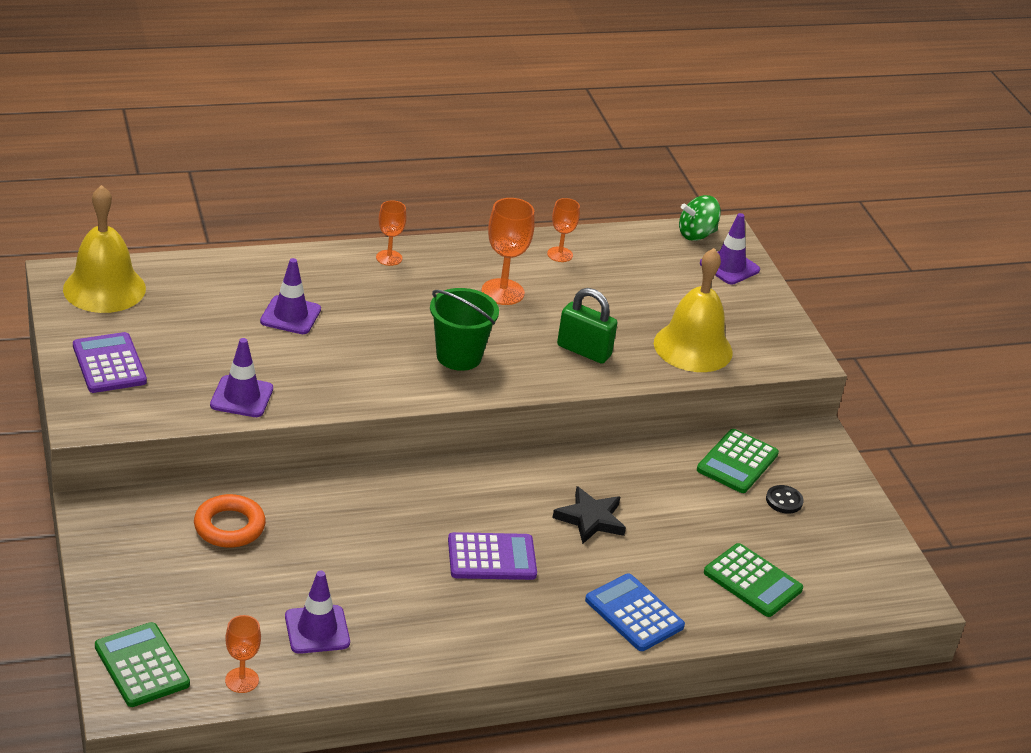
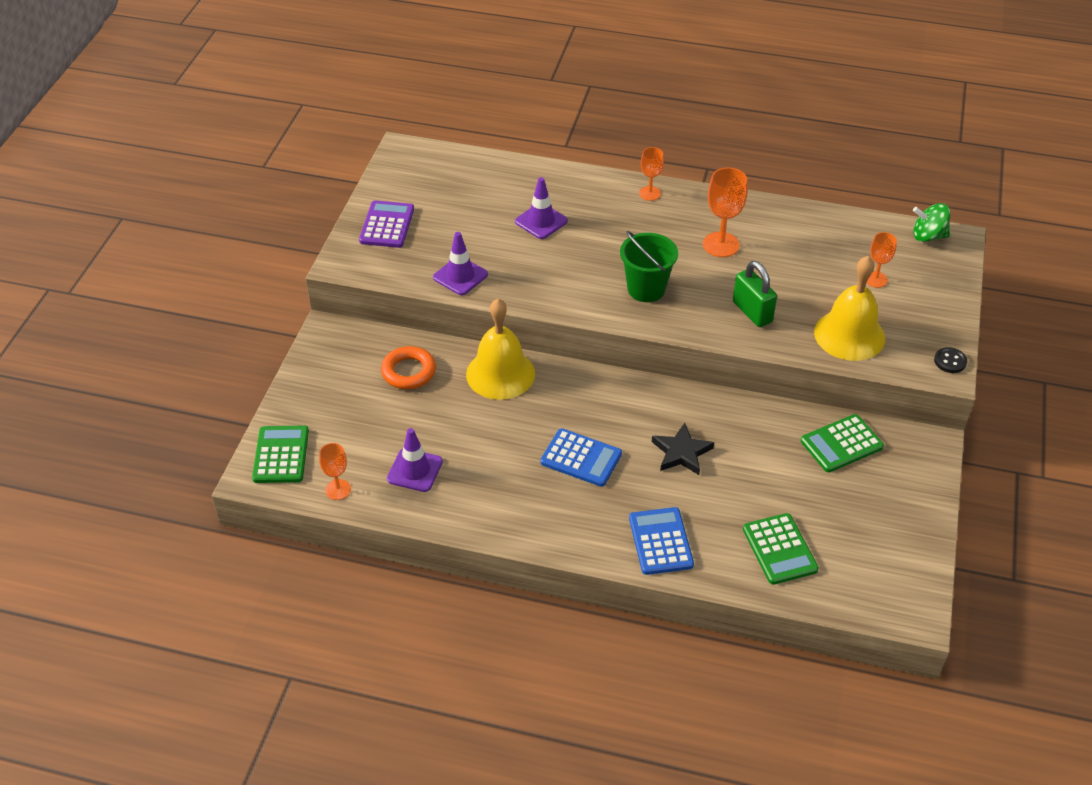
camera: 35 degrees right, 10 degrees up
yellow bell [63,185,146,313] -> yellow bell moved to [466,299,535,400]
purple calculator [448,532,537,580] -> blue calculator [540,428,622,487]
orange goblet [547,198,580,262] -> orange goblet moved to [866,232,897,288]
purple traffic cone [700,213,760,285] -> none
black button [766,485,804,514] -> black button moved to [934,347,967,373]

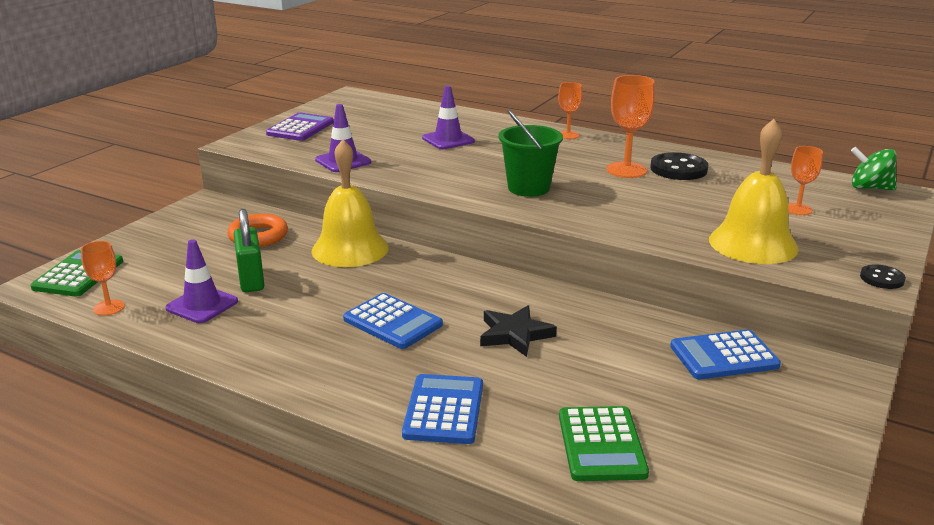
camera: 15 degrees right, 20 degrees down
green padlock [733,261,777,327] -> green padlock moved to [234,209,264,292]
green calculator [801,414,884,472] -> blue calculator [670,330,781,379]
none -> black button [650,152,708,180]

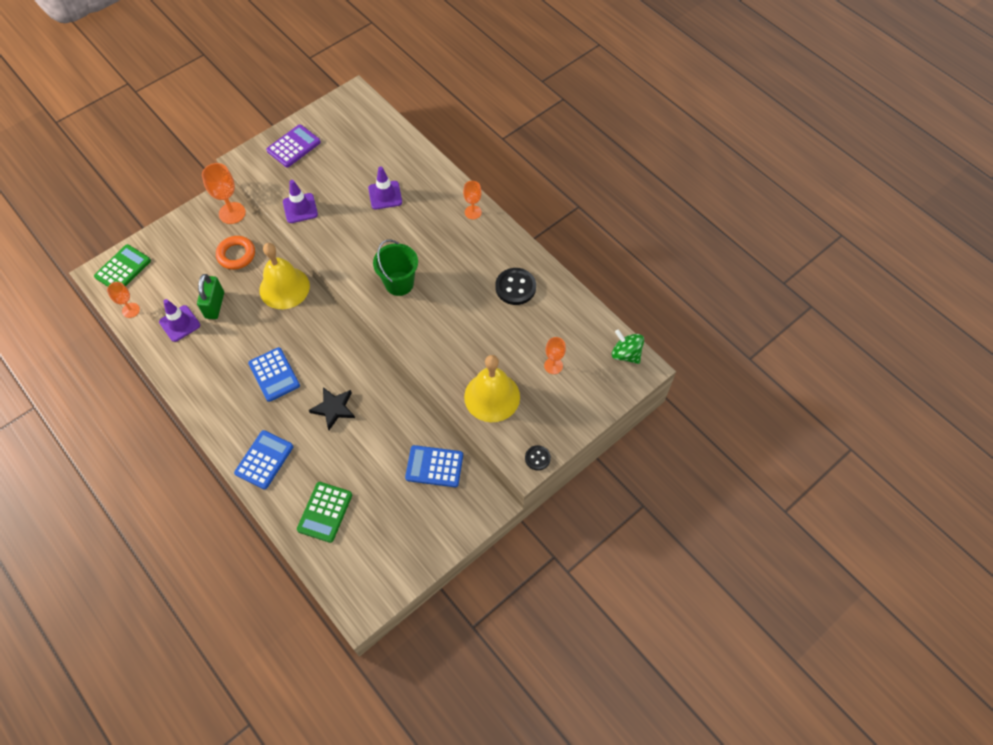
camera: 20 degrees right, 35 degrees up
orange goblet [606,75,655,178] -> orange goblet moved to [202,163,246,224]

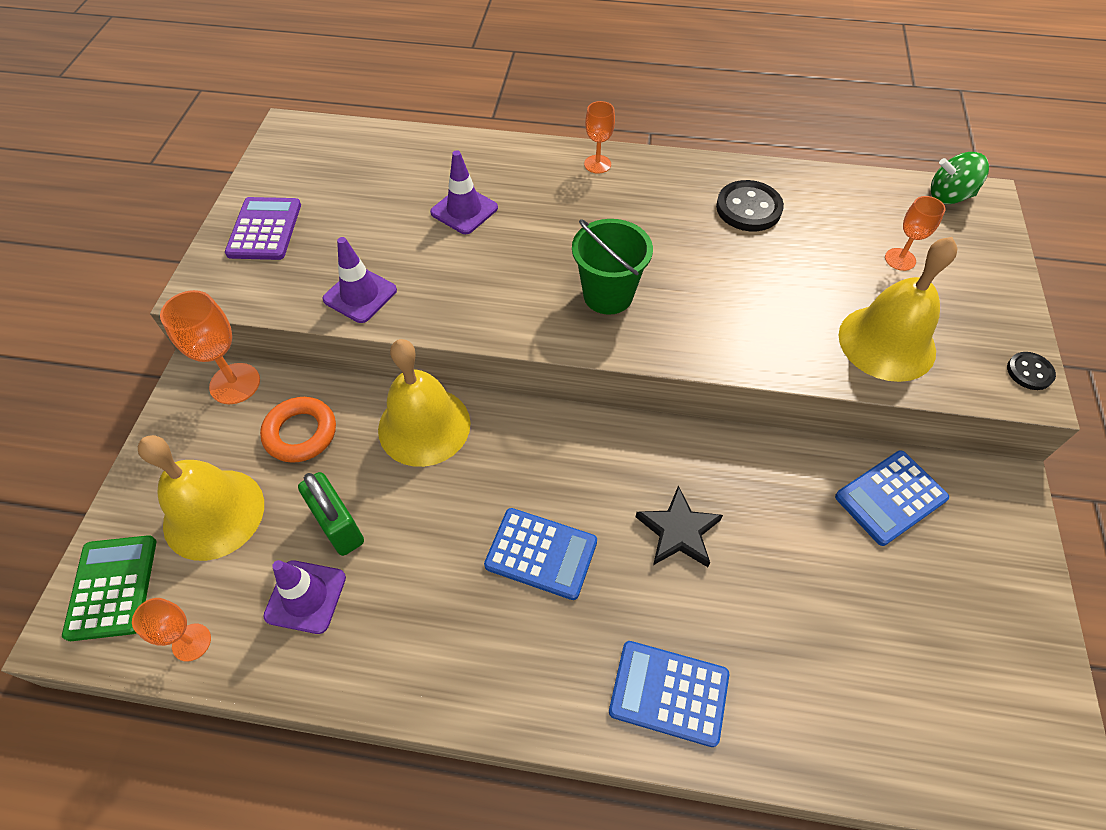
camera: 40 degrees left, 5 degrees down
blue calculator [234,430,293,490] -> blue calculator turned 60 degrees counterclockwise [609,641,729,747]
green calculator [297,482,352,543] -> none
none -> yellow bell [138,435,264,561]

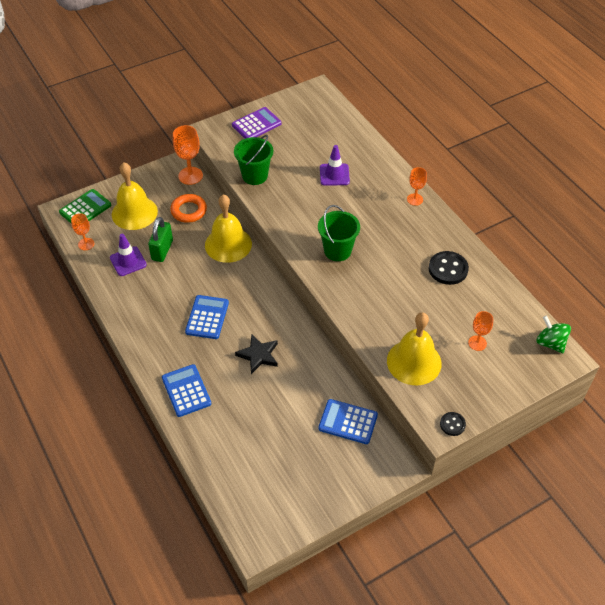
camera: 50 degrees right, 5 degrees down
purple traffic cone [322,237,397,323] -> green bucket [234,135,273,185]
blue calculator [484,508,597,600] -> blue calculator turned 150 degrees counterclockwise [185,295,229,339]

